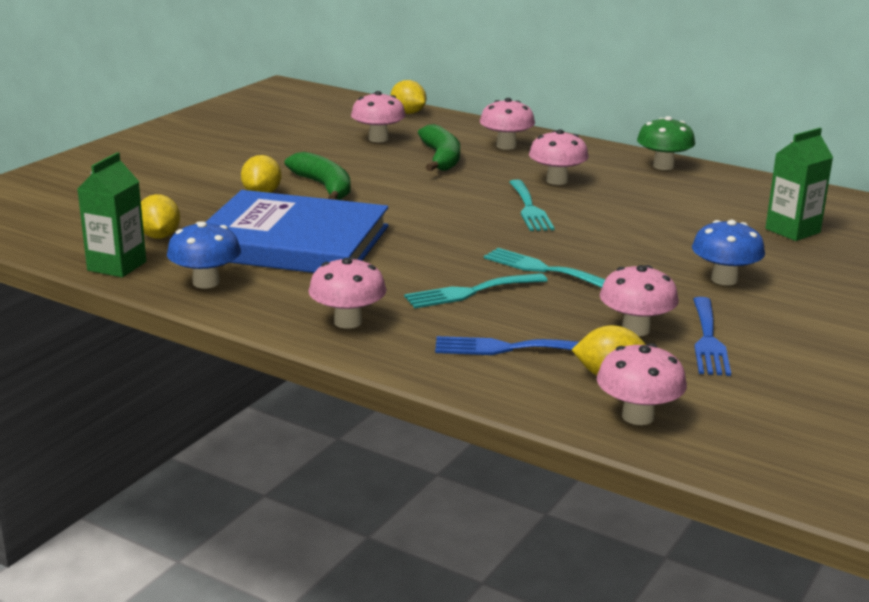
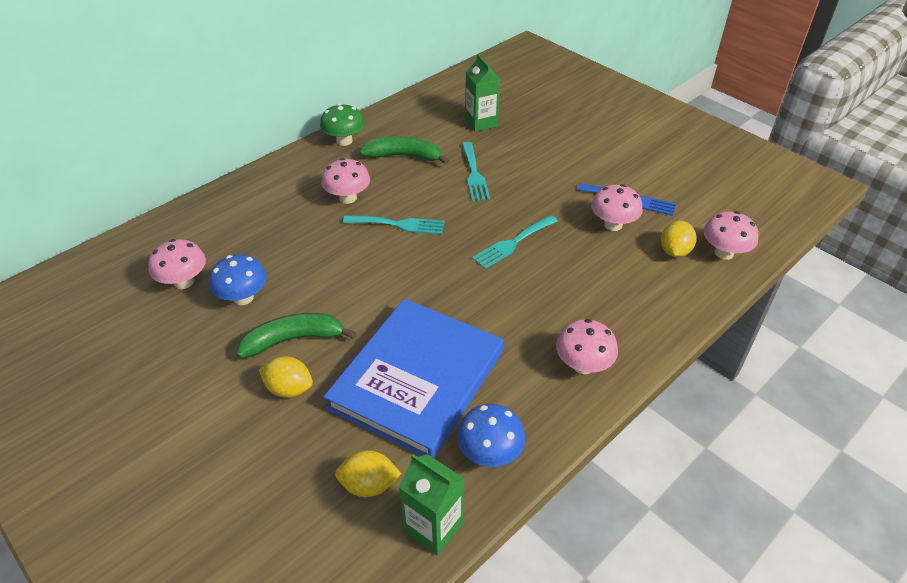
camera: 75 degrees left, 20 degrees up
yellow lemon [391,80,426,114] -> none
turquoise fork [404,273,548,308] -> turquoise fork moved to [462,142,490,201]
green banana [418,124,460,171] -> green banana moved to [359,136,449,165]
blue fork [435,336,579,355] -> none
pink mushroom [480,98,535,150] -> none
blue mushroom [692,220,765,285] -> blue mushroom moved to [209,254,267,305]

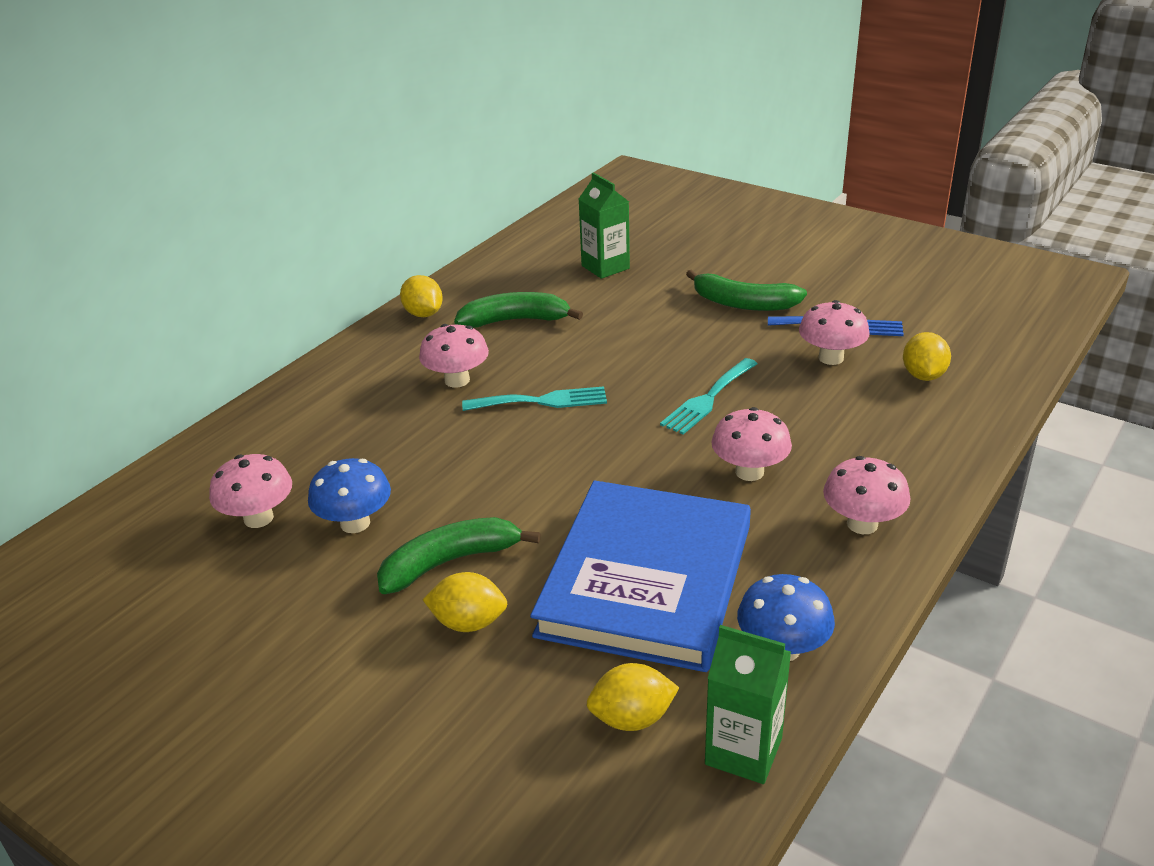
camera: 10 degrees left, 10 degrees down
green mushroom [320,103,365,146] -> yellow lemon [400,275,443,317]
turquoise fork [462,142,490,201] -> none
pink mushroom [703,211,759,260] -> pink mushroom moved to [711,407,792,481]
none -> green banana [686,270,807,311]

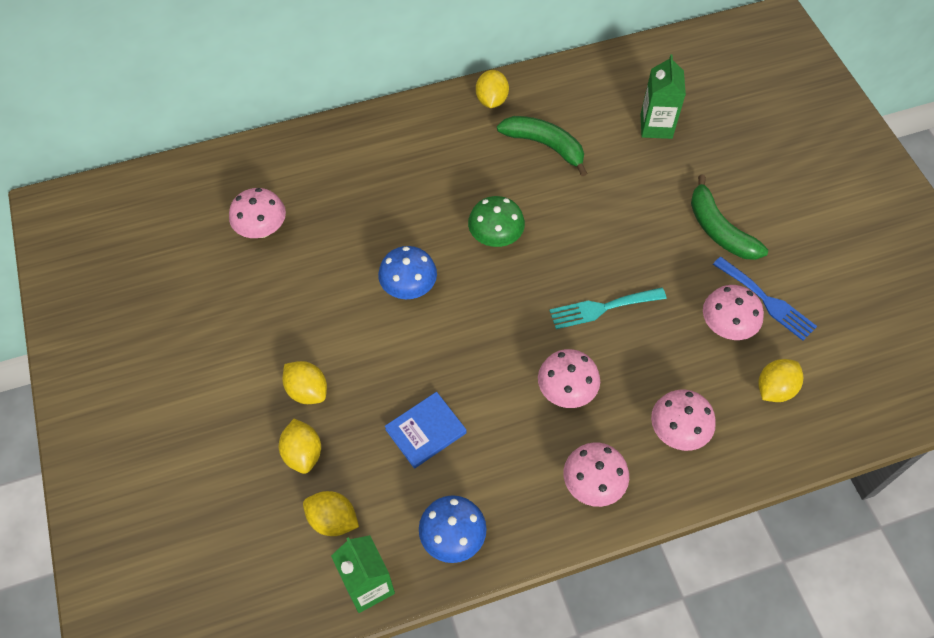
camera: 35 degrees right, 25 degrees up
blue mushroom [308,458,391,533] -> blue mushroom moved to [378,246,437,299]
green banana [377,517,541,594] -> none
pink mushroom [419,324,489,388] -> pink mushroom moved to [651,389,716,451]
turquoise fork [462,386,607,411] -> green mushroom [468,196,525,247]
blue book [530,481,751,672] -> blue book [385,392,466,469], size x0.43
none -> yellow lemon [279,419,321,474]

